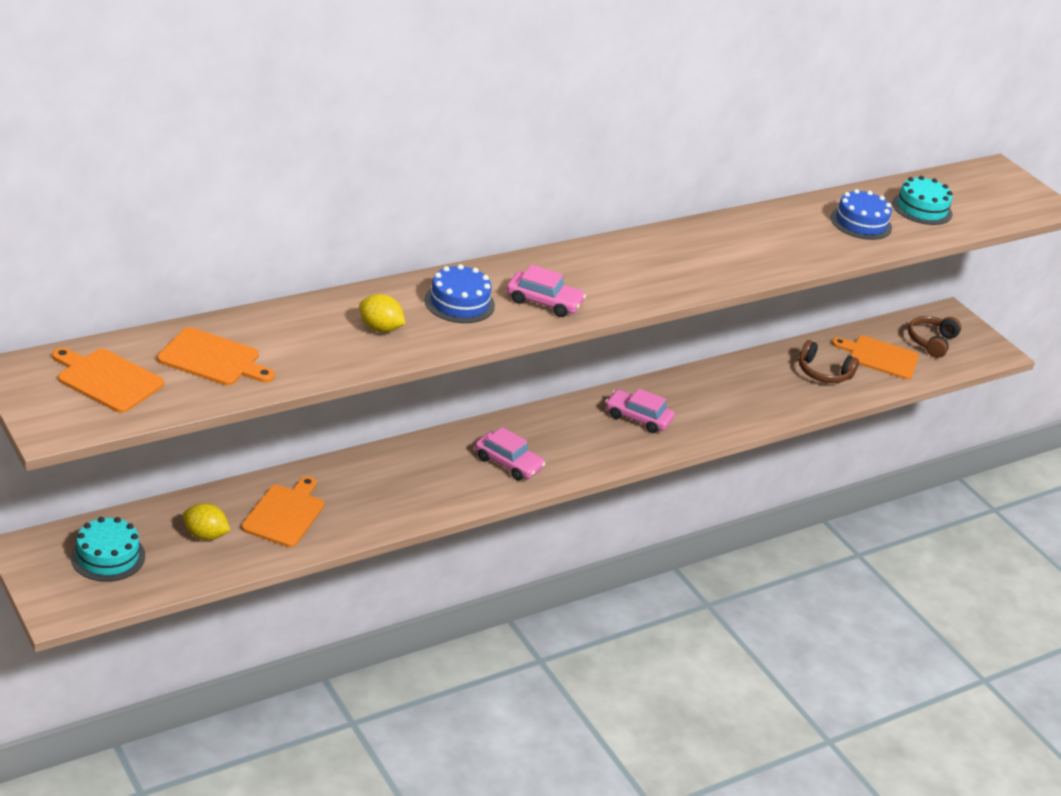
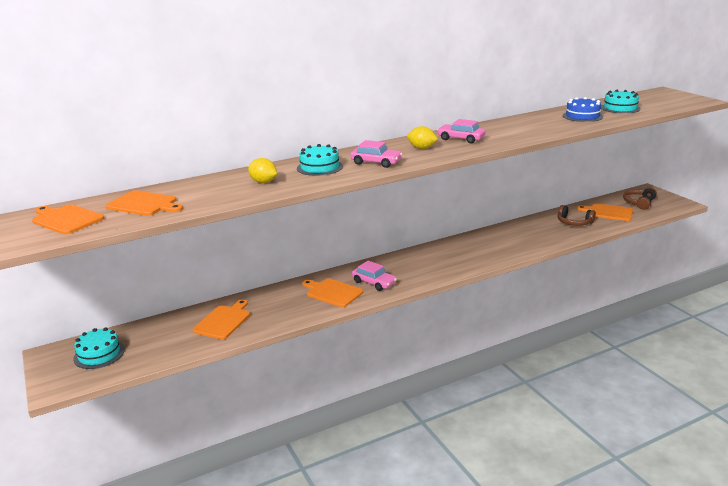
camera: 10 degrees right, 10 degrees down
yellow lemon [183,503,231,540] -> yellow lemon moved to [407,126,438,149]
blue cake [424,264,495,323] -> turquoise cake [297,144,343,176]
pink car [605,388,675,433] -> pink car moved to [437,119,486,144]
none -> orange cutting board [302,278,363,307]

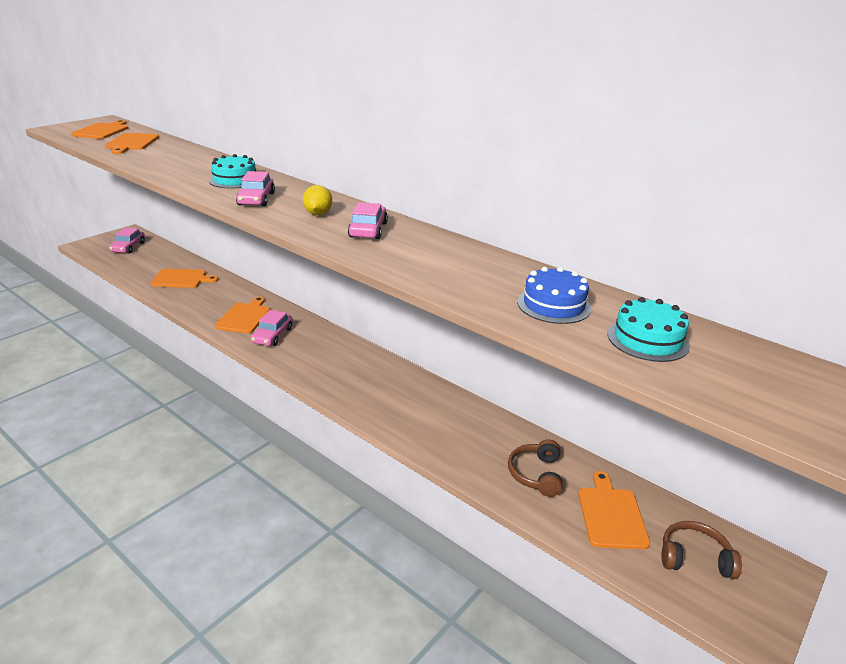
camera: 65 degrees right, 5 degrees up
turquoise cake [73,328,125,369] -> pink car [109,227,145,254]
yellow lemon [248,158,277,183] -> none

